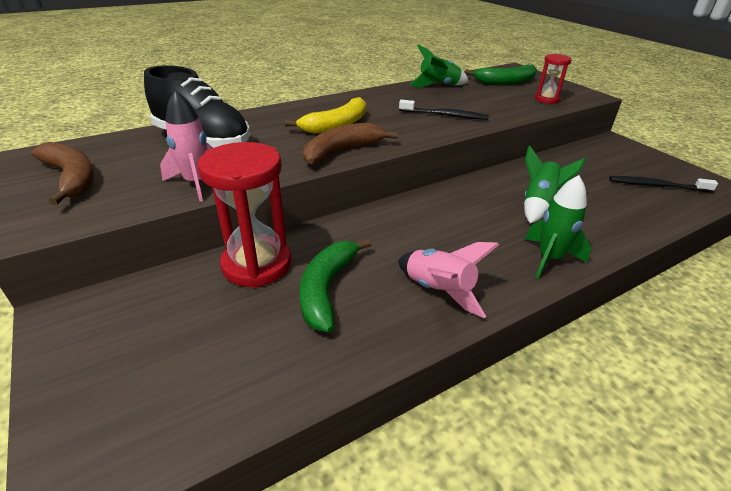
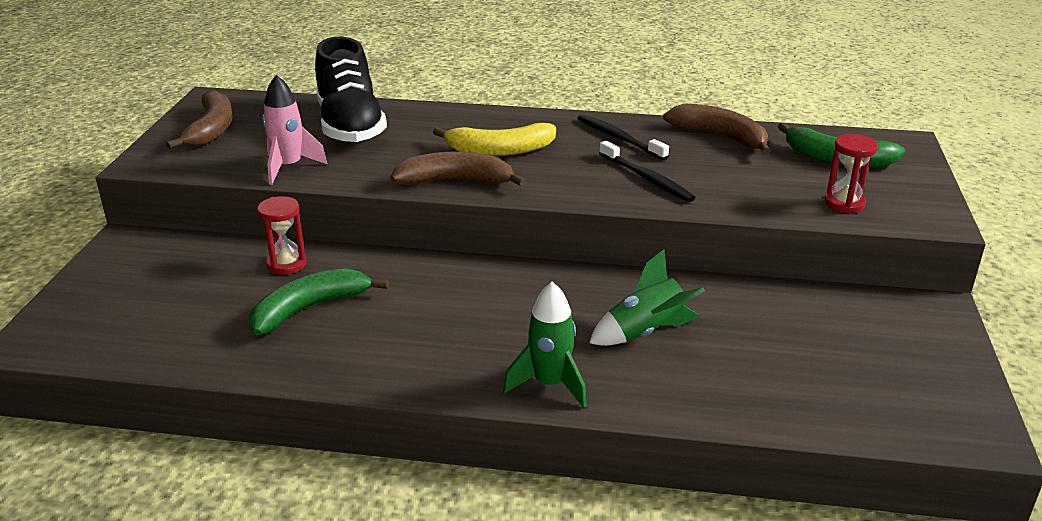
camera: 40 degrees right, 5 degrees down
red hourglass [198,142,291,288] -> red hourglass [257,196,307,275], size x0.54
pink rocket [398,242,499,318] -> none
green rocket [409,44,469,88] -> brown banana [663,104,770,155]
black toothbrush [609,176,718,192] -> black toothbrush moved to [577,114,669,160]

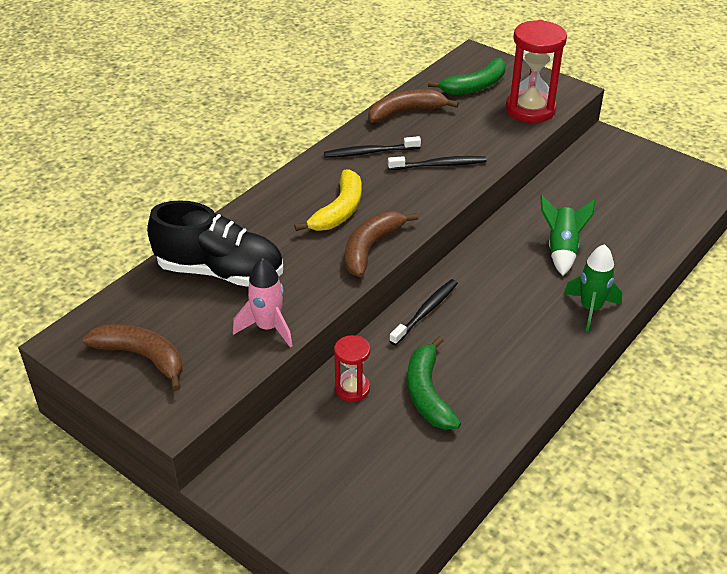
camera: 60 degrees left, 10 degrees up
red hourglass [824,134,878,214] -> red hourglass [506,20,567,123], size x1.84
none -> black toothbrush [390,279,458,345]

